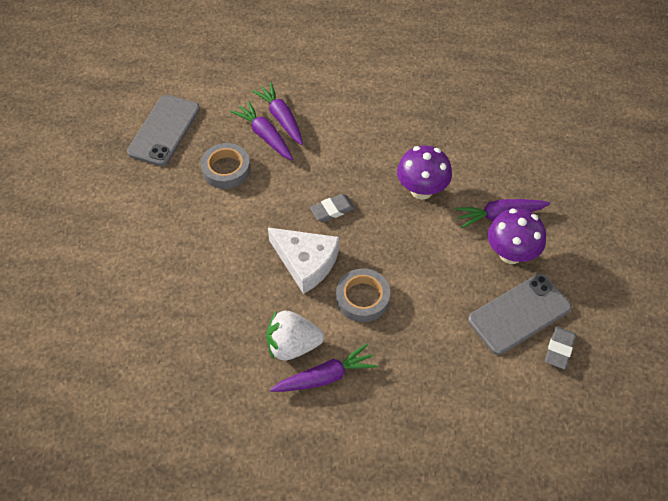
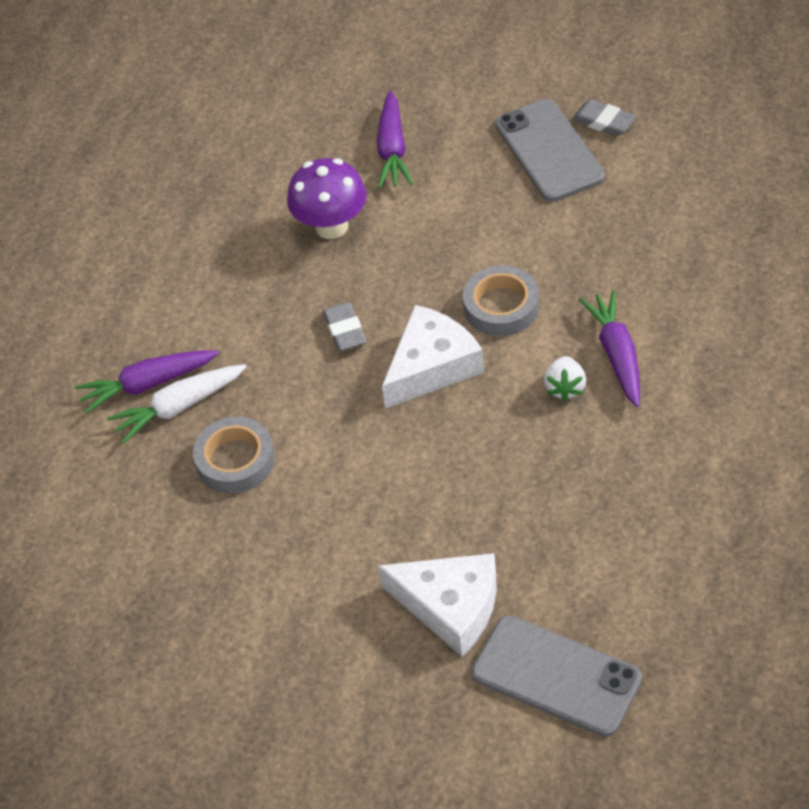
camera: 75 degrees left, 5 degrees down
grey phone [127,95,200,166] -> grey phone moved to [472,615,642,737]
purple carrot [231,101,293,160] -> white carrot [107,364,247,444]
white strawberry [266,311,324,360] -> white strawberry [544,356,586,401], size x0.61
purple mushroom [488,209,546,264] -> none
none -> white cheese [378,553,496,657]

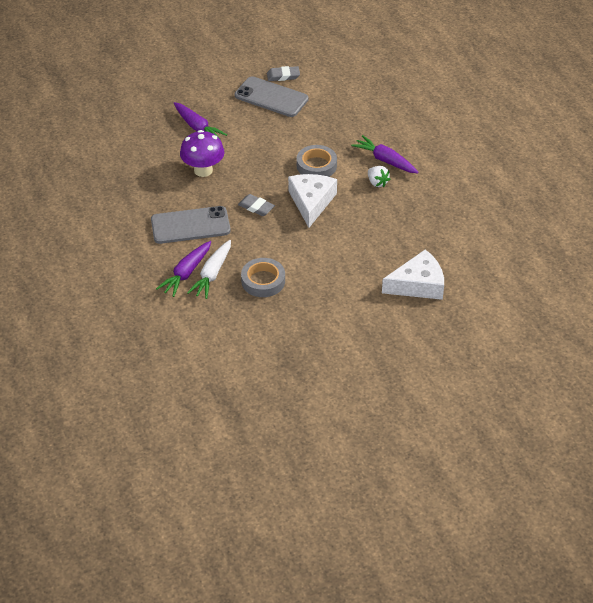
camera: 45 degrees left, 5 degrees down
grey phone [472,615,642,737] -> grey phone moved to [151,206,231,244]

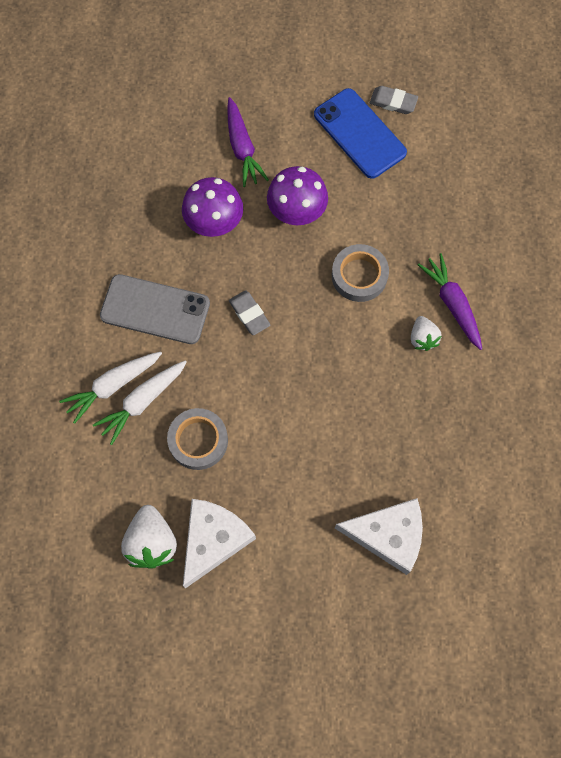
camera: 25 degrees right, 25 degrees up
purple carrot [156,241,211,297] -> white carrot [59,352,162,424]
grey phone [235,76,309,117] -> blue phone [314,88,407,179]
white cheese [288,174,337,228] -> white cheese moved to [183,499,256,588]
none -> white strawberry [121,505,177,569]
none -> purple mushroom [267,166,328,225]

